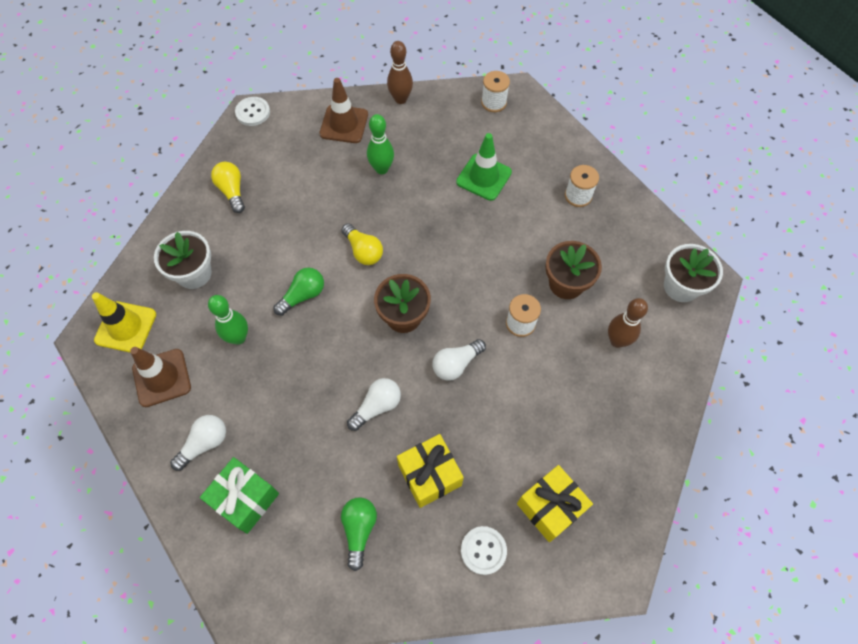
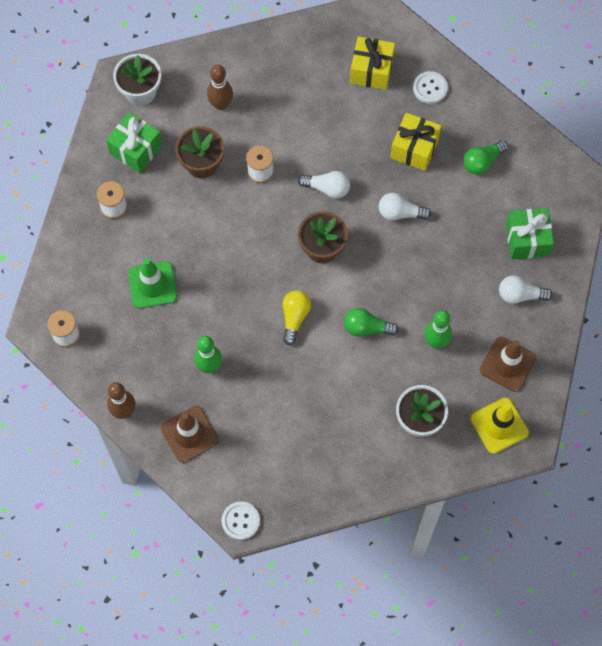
camera: 130 degrees left, 5 degrees up
yellow light bulb [211,162,245,213] -> none
none -> green gift [106,112,162,173]

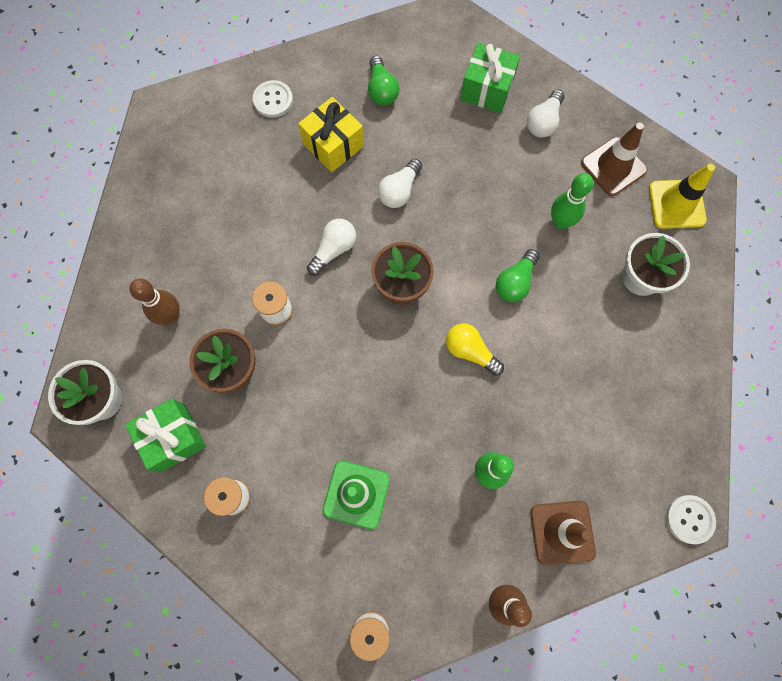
camera: 65 degrees left, 5 degrees up
yellow gift [350,36,395,90] -> none

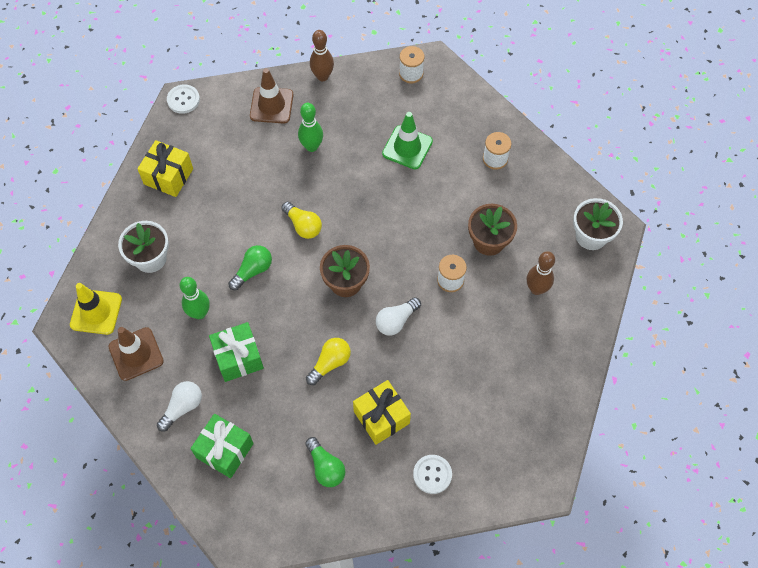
camera: 170 degrees left, 10 degrees down
green gift [125,398,206,472] -> green gift moved to [209,322,264,382]
green light bulb [368,56,399,106] -> green light bulb turned 150 degrees clockwise [305,437,345,487]
white light bulb [378,159,422,208] -> yellow light bulb [306,338,351,385]
none -> yellow gift [137,140,193,197]

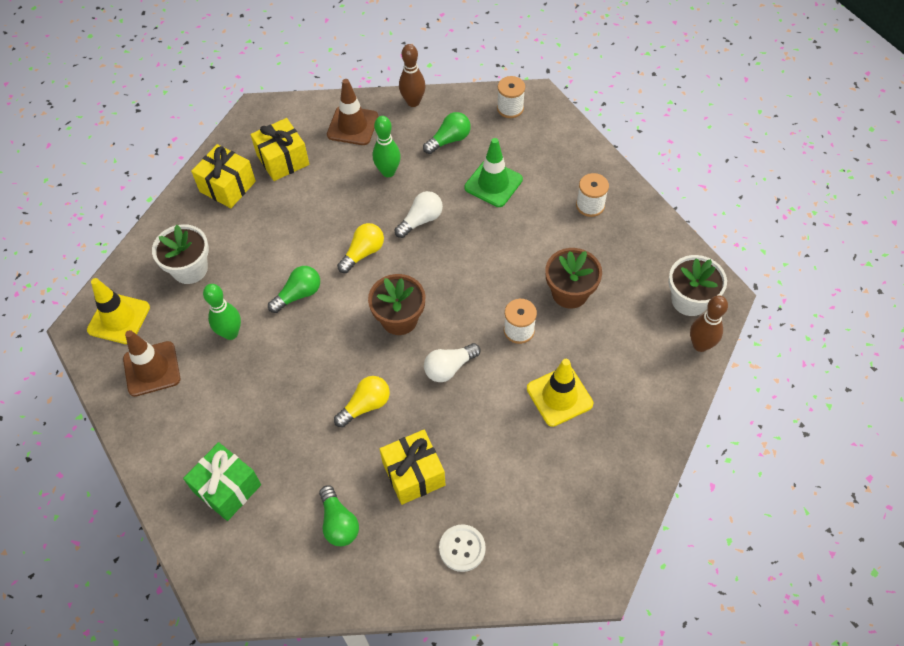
camera: 10 degrees right, 5 degrees down
white light bulb [157,381,202,432] -> white light bulb moved to [394,191,443,238]
white button [167,84,200,114] -> none
green gift [209,322,264,382] -> none
yellow light bulb [281,201,322,239] -> yellow light bulb turned 105 degrees counterclockwise [337,223,384,273]
brown bowling pin [527,251,555,295] -> brown bowling pin moved to [690,295,728,352]
none -> yellow gift [251,118,309,181]
none -> green light bulb [423,112,471,154]
none -> yellow traffic cone [527,359,593,427]

